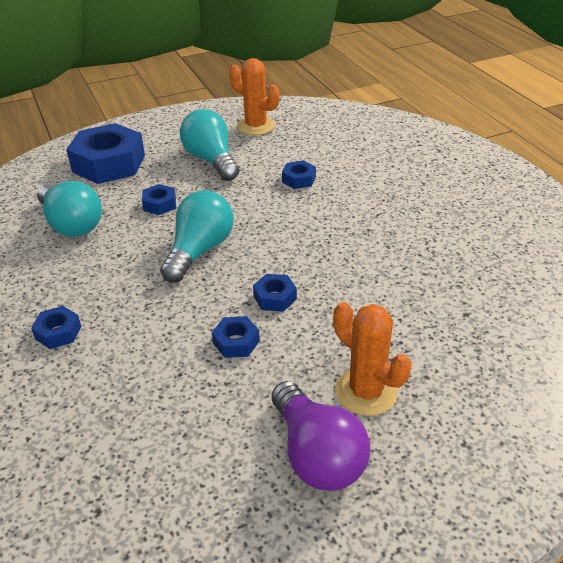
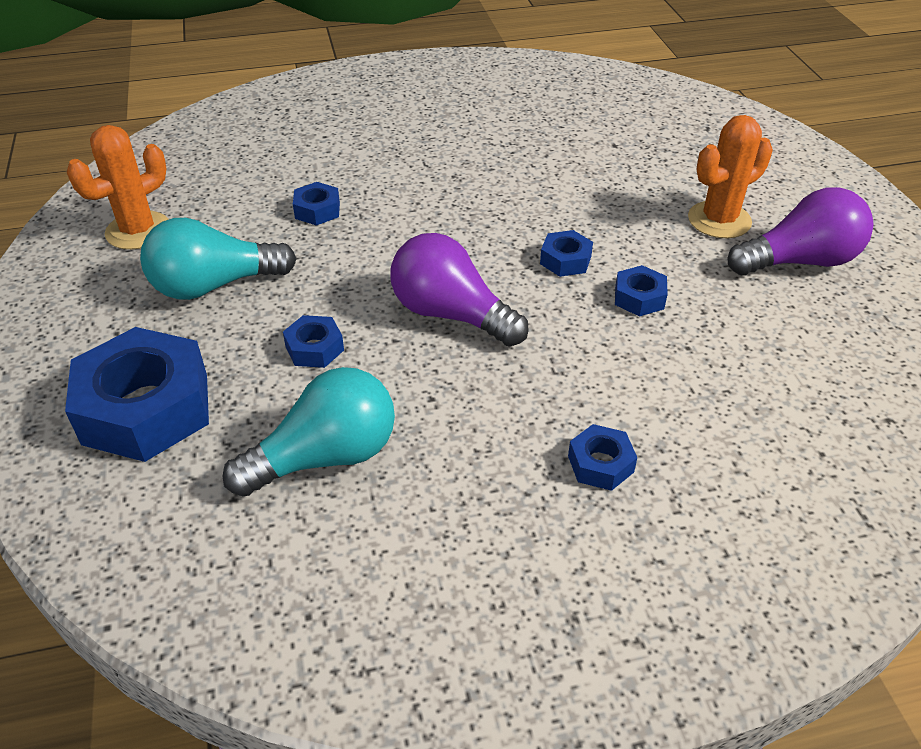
camera: 80 degrees left, 5 degrees up
turquoise light bulb [160,190,234,282] -> purple light bulb [390,233,529,347]

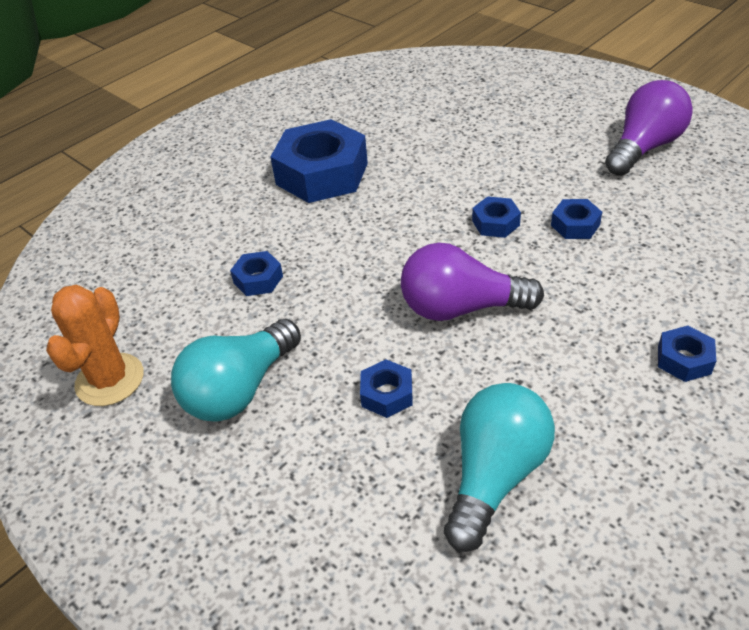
camera: 30 degrees left, 0 degrees up
blue nut [65,327,209,462] -> blue nut moved to [270,119,368,203]
orange cactus [688,115,773,238] -> none

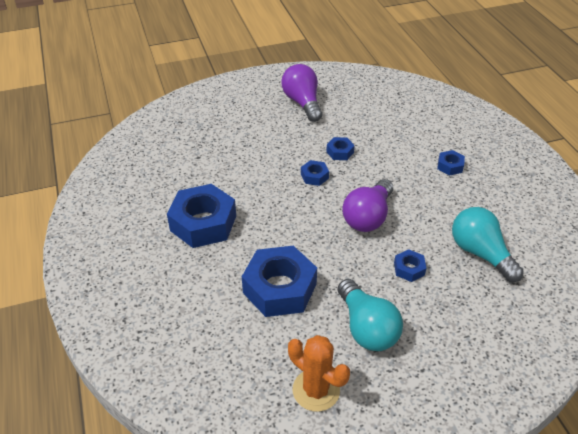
camera: 65 degrees left, 0 degrees up
blue nut [230,251,283,296] -> blue nut [242,246,317,317], size x2.20

